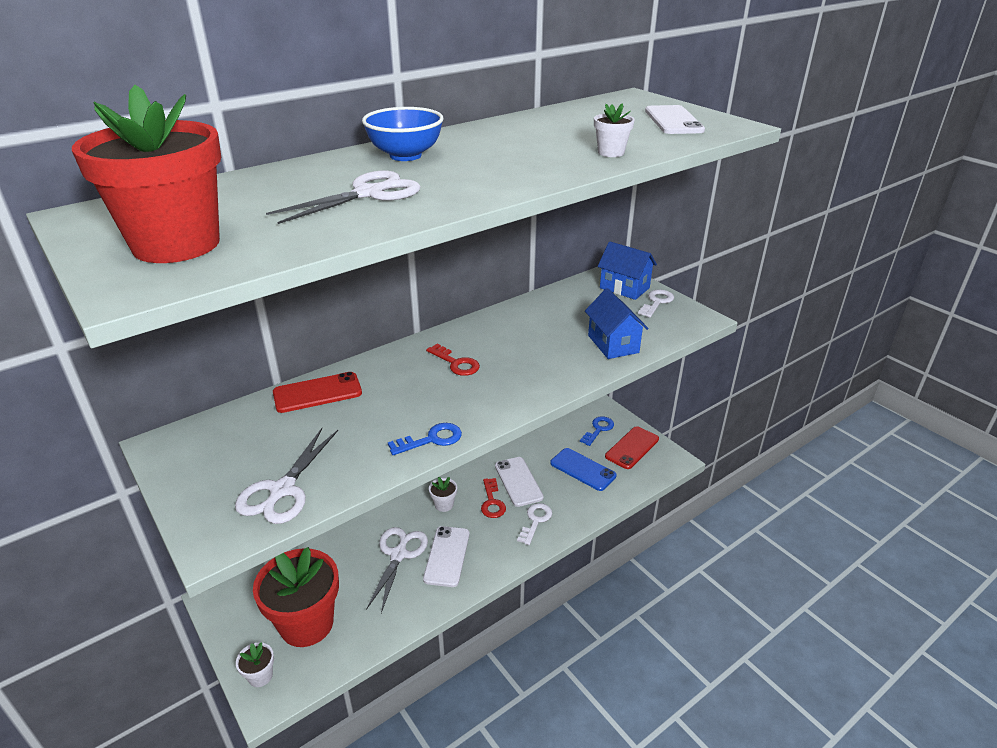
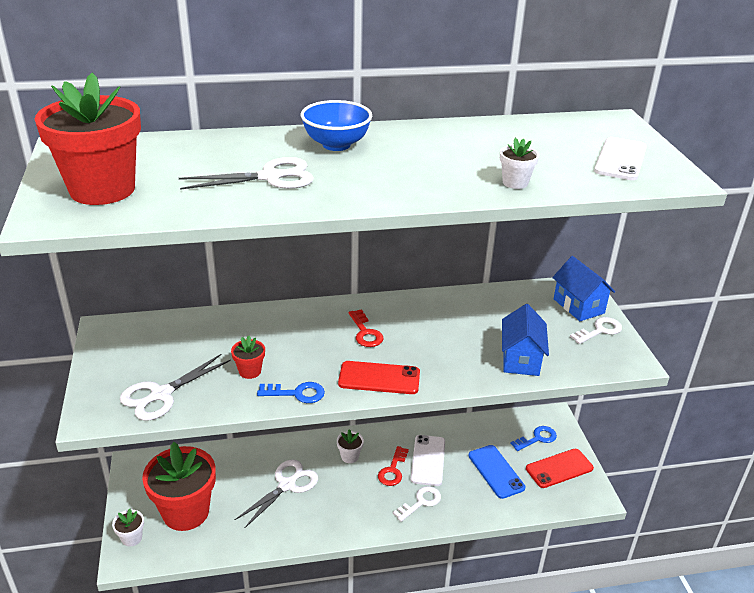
camera: 25 degrees right, 0 degrees up
red phone [273,372,362,413] -> red phone moved to [338,361,420,394]
white phone [423,526,470,587] -> none
none -> red flower pot [231,336,265,379]

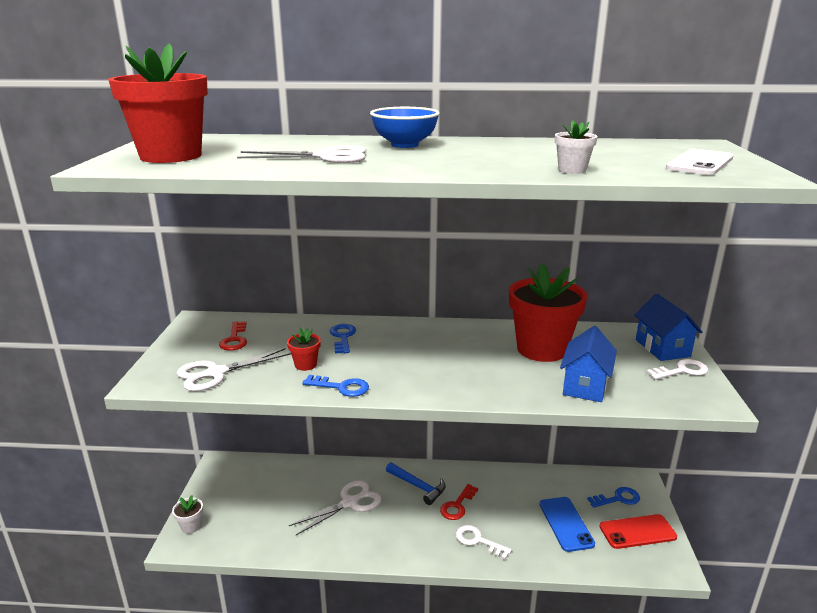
camera: 15 degrees right, 10 degrees down
red flower pot [142,442,216,531] -> red flower pot moved to [509,264,587,362]
white flower pot [337,429,364,463] -> blue hammer [386,462,446,505]
red phone [338,361,420,394] -> none
red key [349,309,383,347] -> red key moved to [219,321,247,351]
white key [393,486,441,522] -> white key turned 120 degrees counterclockwise [456,525,512,560]
white phone [410,435,445,486] -> none
none -> blue key [330,324,356,354]

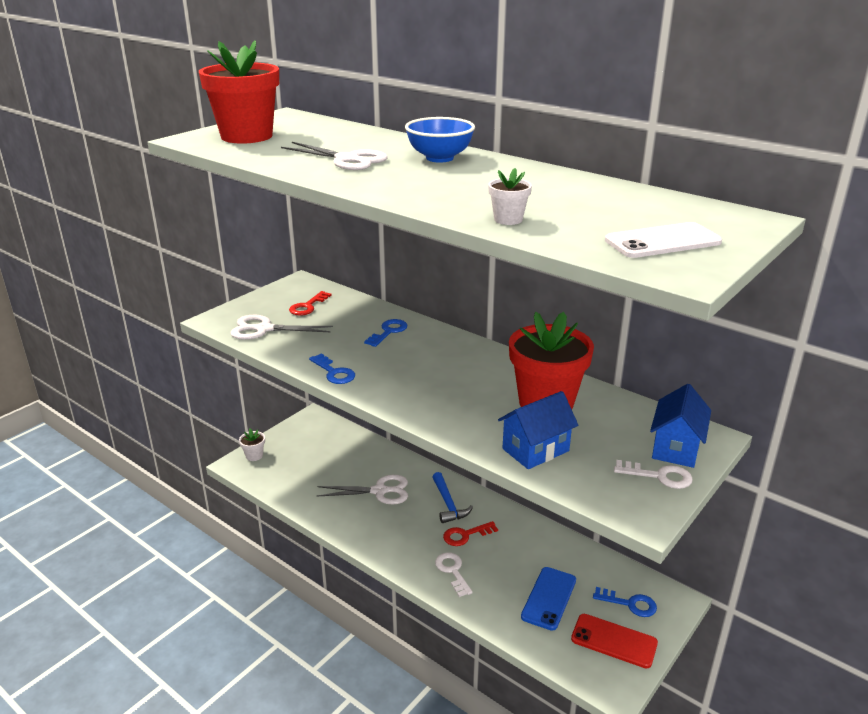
camera: 35 degrees right, 5 degrees up
red flower pot [287,328,321,371] -> none

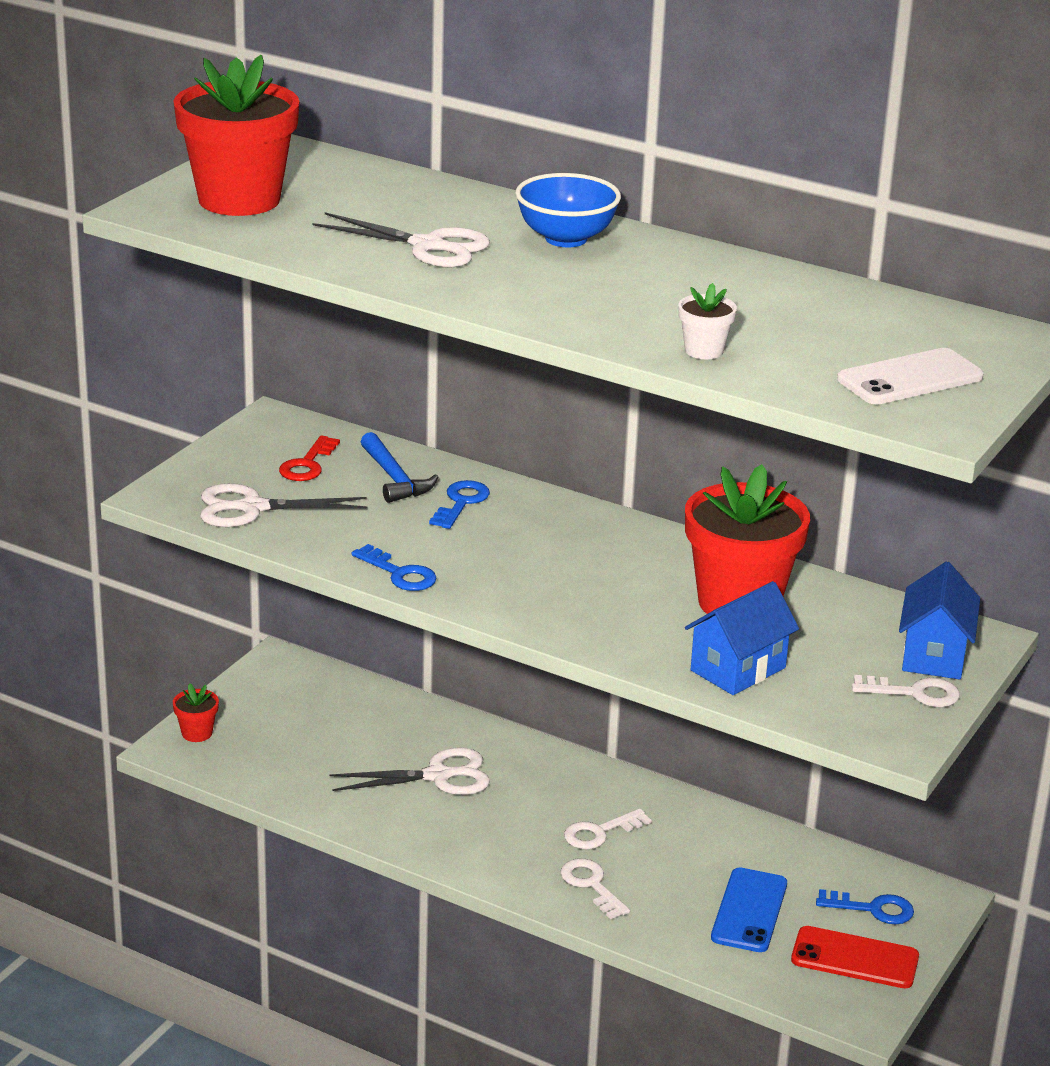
camera: 10 degrees left, 0 degrees up
white flower pot [239,428,265,461] -> red flower pot [173,683,219,742]
blue hammer [433,472,473,523] -> blue hammer moved to [361,432,438,503]
red key [443,521,498,546] -> white key [564,808,651,849]

